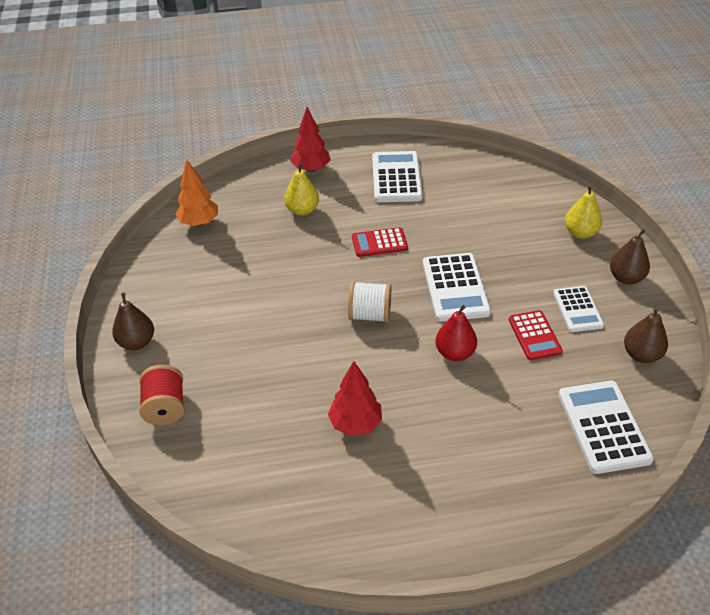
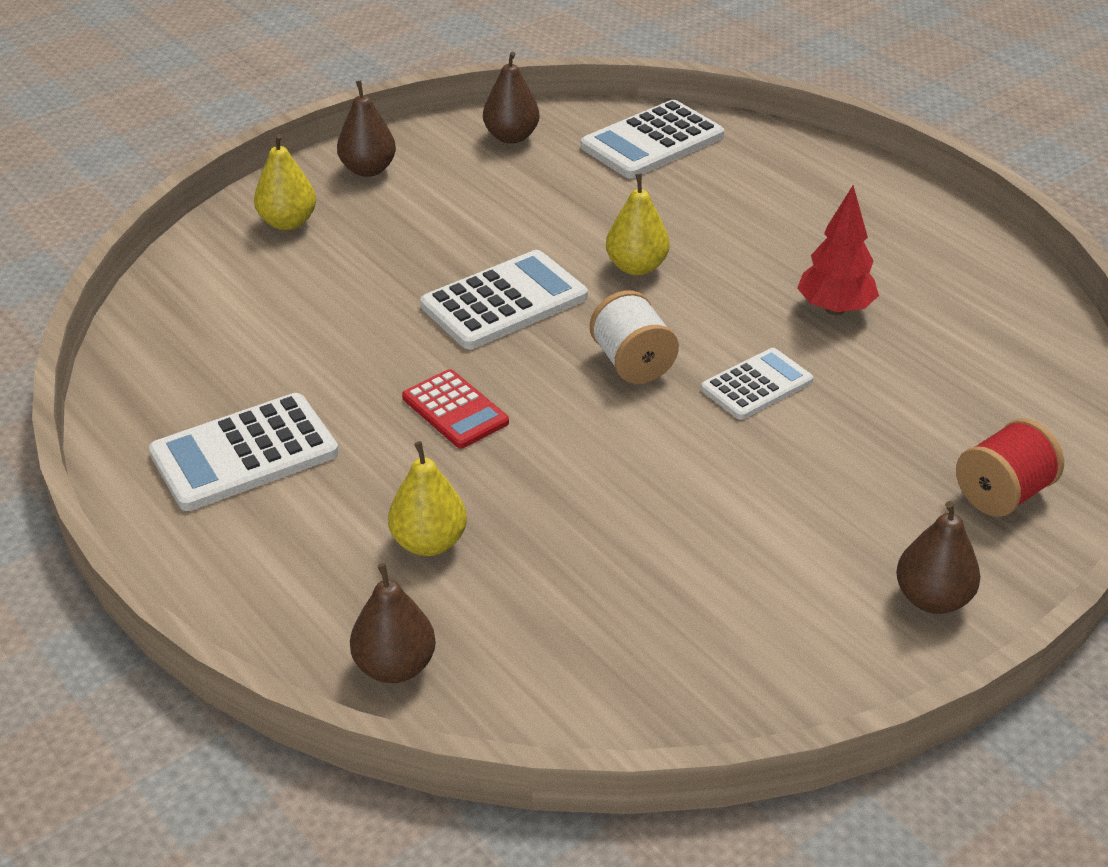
camera: 120 degrees left, 5 degrees down
orange tree [175,160,218,226] -> none
red tree [291,107,331,172] -> none
red pear [436,305,477,361] -> yellow pear [606,174,670,275]
red calculator [509,310,563,360] -> none
white calculator [553,286,604,332] -> white calculator moved to [701,348,813,420]
none -> brown pear [350,563,436,683]

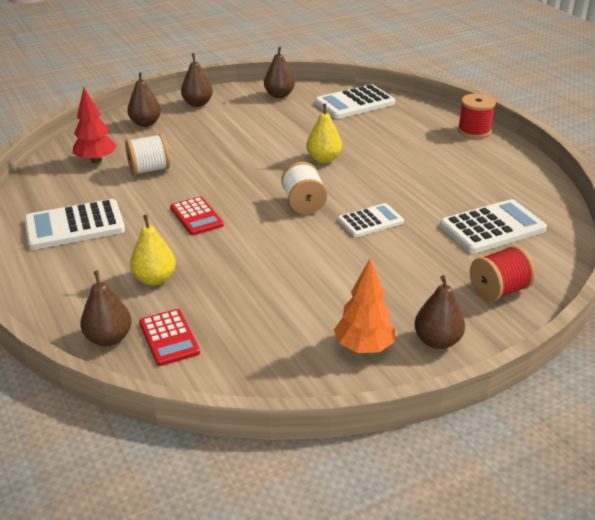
camera: 10 degrees right, 5 degrees down
yellow pear [254,134,316,230] -> brown pear [127,72,161,127]
white calculator [420,250,588,349] -> white calculator moved to [440,199,547,253]
red tree [797,185,879,315] -> red tree moved to [72,87,117,164]
none -> white spool [125,133,170,175]
none -> red calculator [139,309,200,366]
none -> orange tree [334,259,395,353]
none -> red spool [458,94,496,138]

